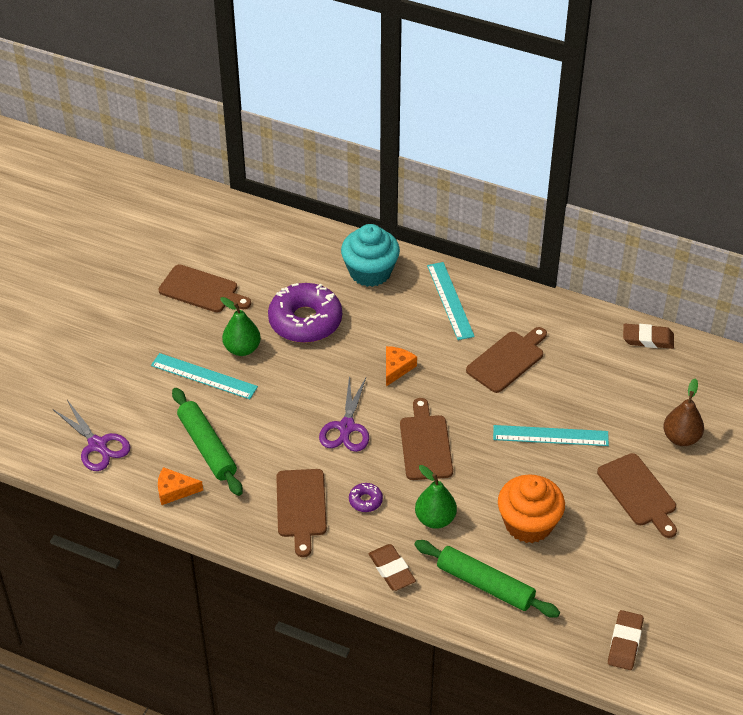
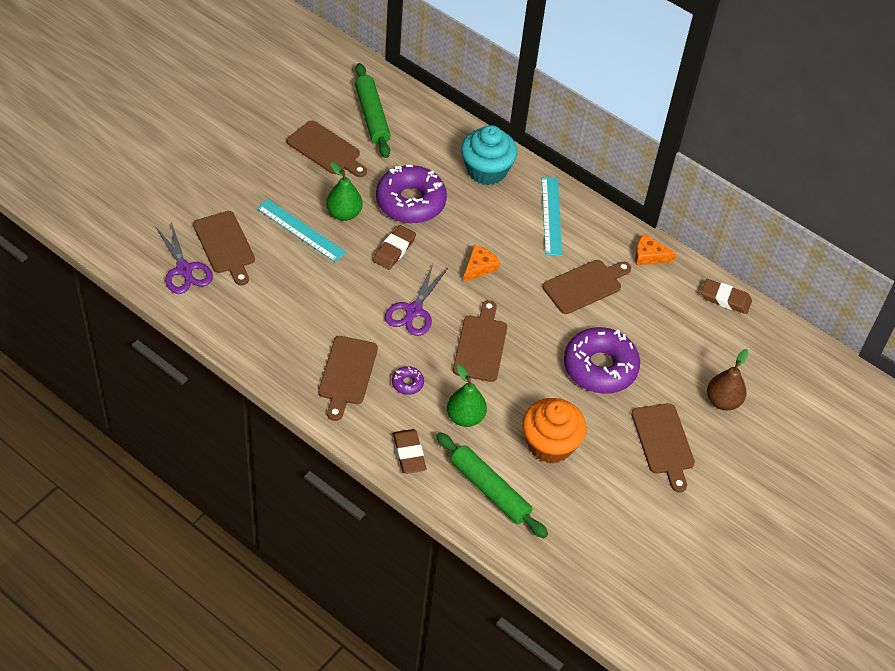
camera: 10 degrees right, 5 degrees up
orange cheese [158,467,203,505] -> orange cheese moved to [635,233,676,265]
green rolling pin [172,388,243,496] -> green rolling pin moved to [355,63,391,158]
turquoise ruler [493,425,609,446] -> purple donut [564,327,640,394]
brown eraser [608,610,644,670] -> brown eraser moved to [373,225,416,270]
none -> brown cutting board [193,211,255,286]

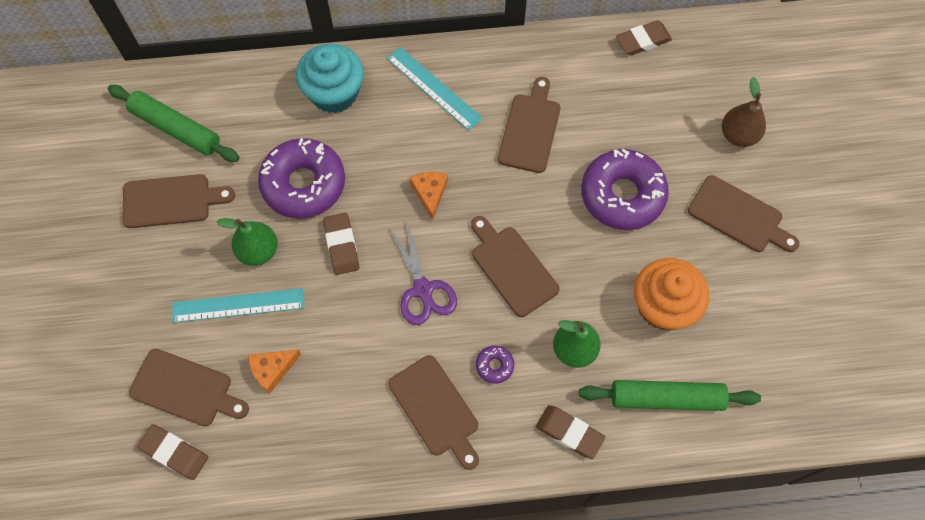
camera: 40 degrees left, 15 degrees up
purple scissors [155,222,213,294] -> brown eraser [137,424,208,480]
orange cheese [635,233,676,265] -> orange cheese moved to [248,350,301,394]

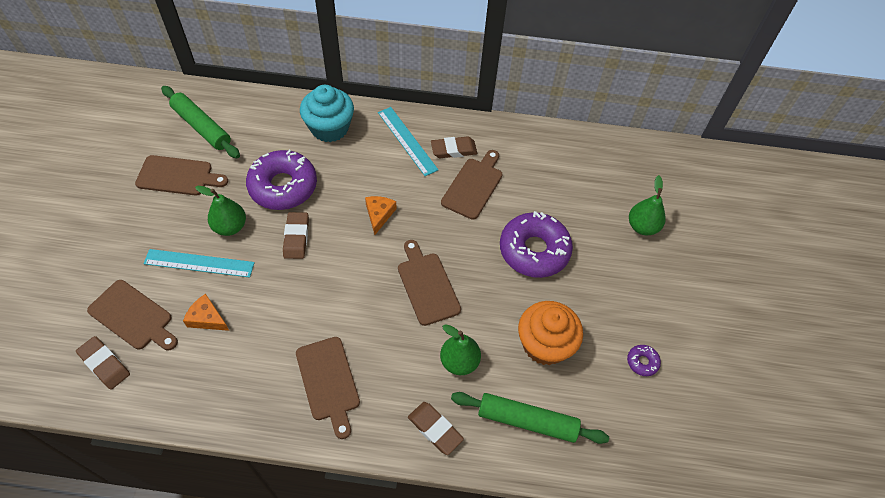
camera: 10 degrees right, 10 degrees down
orange cheese [248,350,301,394] -> orange cheese turned 45 degrees clockwise [183,294,229,331]
purple scissors [389,221,457,325] -> none
purple donut [476,346,514,384] -> purple donut moved to [627,345,661,376]
brown eraser [616,20,672,56] -> brown eraser moved to [431,136,477,158]
brown cutting board [688,175,800,252] -> none
brown pear [722,77,766,147] -> green pear [629,175,666,235]

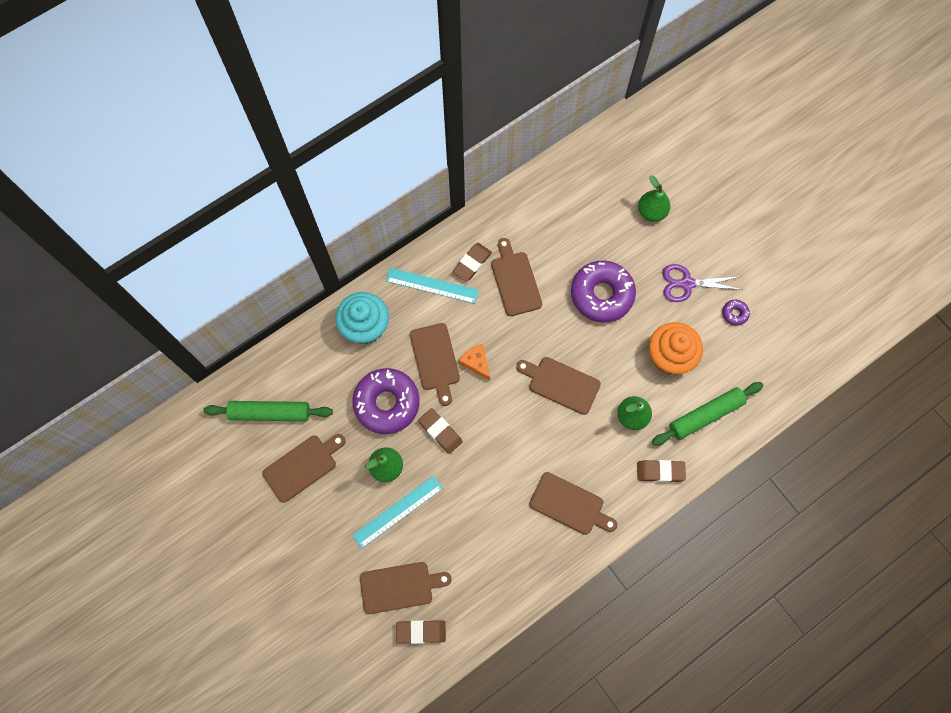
camera: 40 degrees left, 15 degrees up
orange cheese [183,294,229,331] -> none
none -> brown cutting board [410,323,460,406]
none -> purple scissors [662,264,743,302]

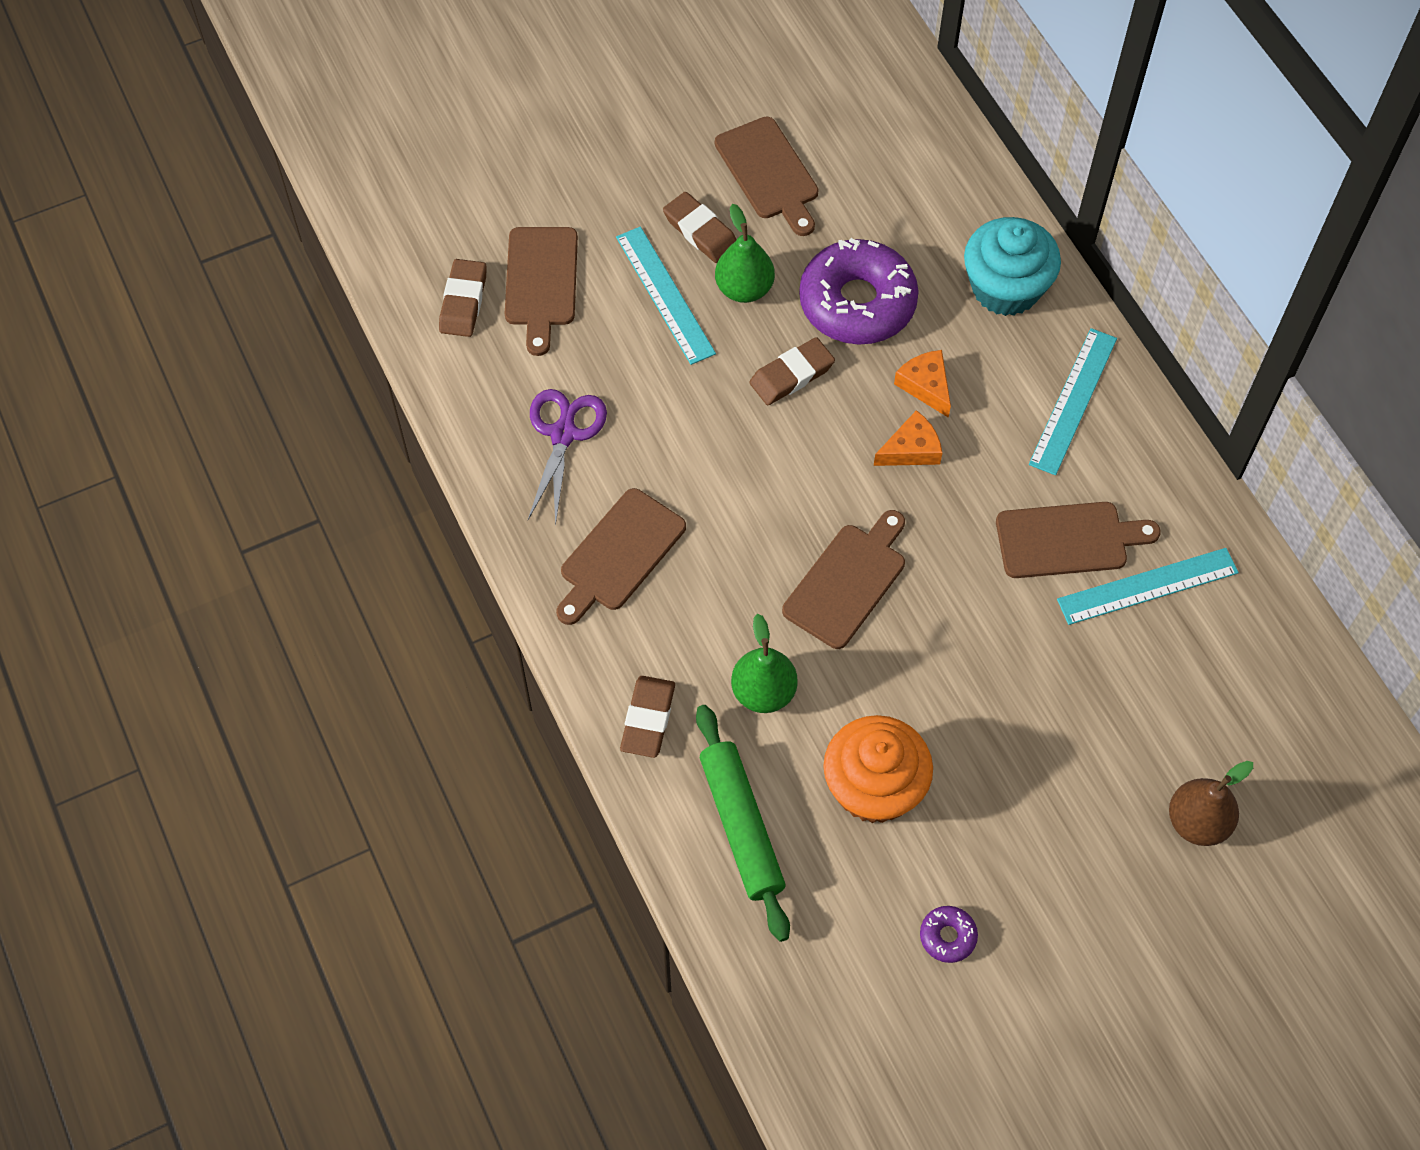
camera: 100 degrees right, 10 degrees down
green rolling pin [203,401,333,421] -> none
brown cutting board [410,323,460,406] -> orange cheese [894,350,951,418]
brown eraser [452,243,492,282] -> brown eraser moved to [663,192,737,263]
purple donut [571,260,636,323] -> none
green pear [638,175,671,222] -> brown pear [1169,761,1253,846]
purple scissors [662,264,743,302] -> purple scissors moved to [528,389,607,526]
none -> turquoise ruler [1057,548,1239,625]

